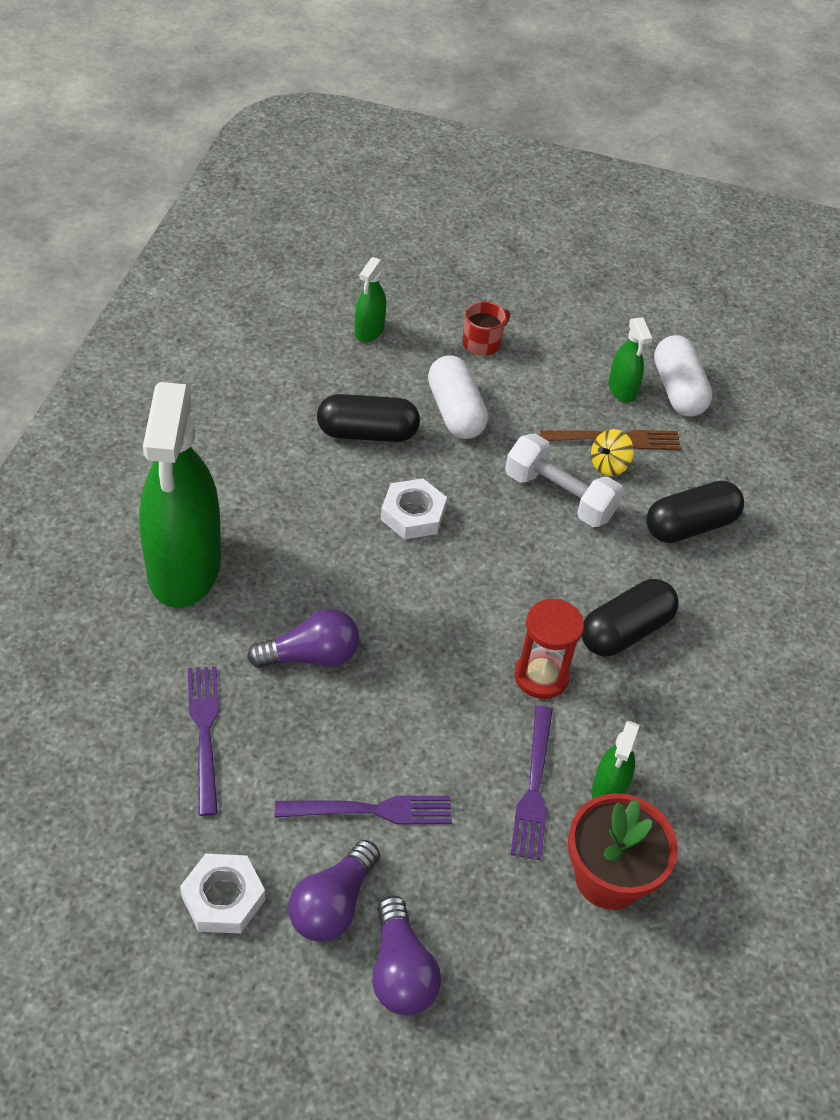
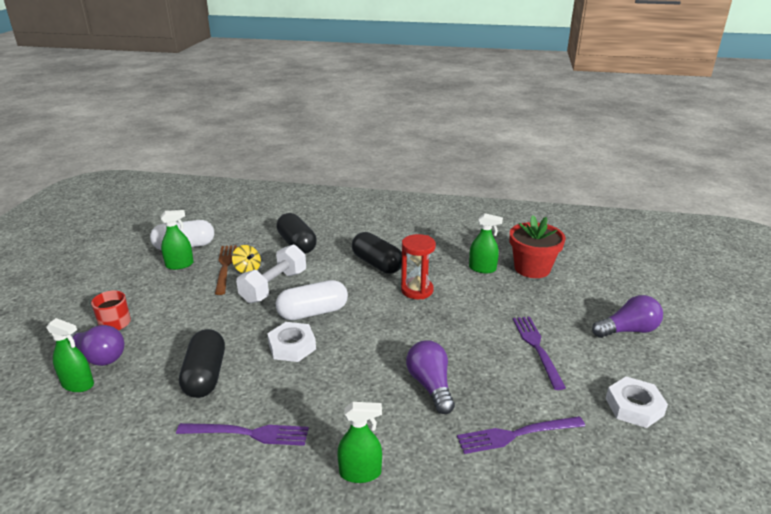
camera: 90 degrees left, 20 degrees down
green spray bottle [139,382,221,608] -> green spray bottle [337,402,382,483], size x0.43
purple light bulb [288,840,380,942] -> purple light bulb moved to [71,325,125,366]
white capsule [428,355,488,439] -> white capsule moved to [276,280,348,320]
purple fork [511,705,553,860] -> purple fork moved to [176,423,309,446]

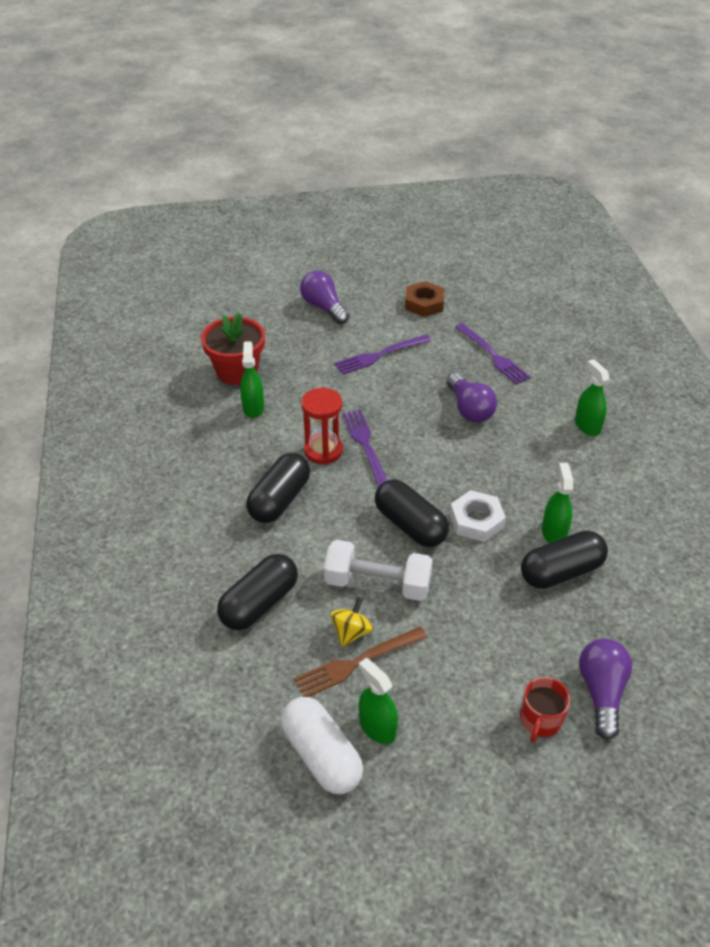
camera: 110 degrees left, 15 degrees up
green spray bottle [46,318,94,392] -> green spray bottle moved to [542,463,573,543]
purple fork [176,423,309,446] -> purple fork moved to [342,409,388,487]
white capsule [276,280,348,320] -> black capsule [375,479,449,547]
purple light bulb [406,340,455,414] -> purple light bulb turned 75 degrees counterclockwise [447,373,497,423]
white nut [606,376,668,428] -> brown nut [405,281,445,317]

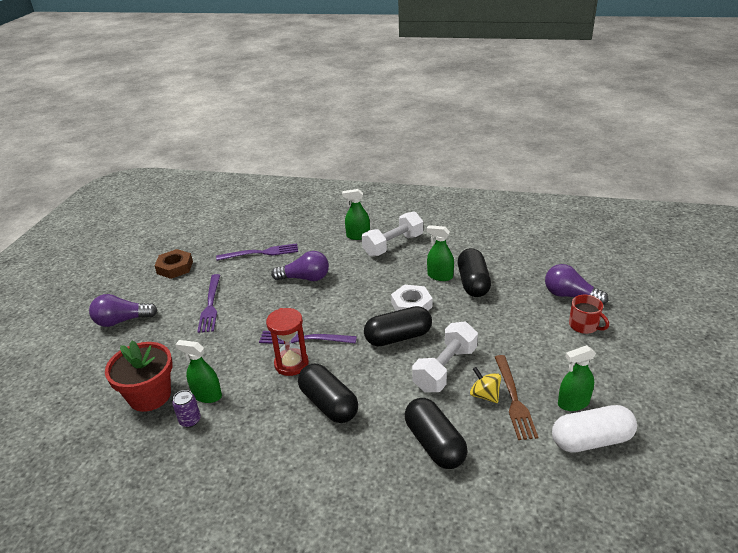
camera: 65 degrees left, 10 degrees down
none -> purple can [172,390,201,428]
none -> white dumbbell [362,211,423,257]

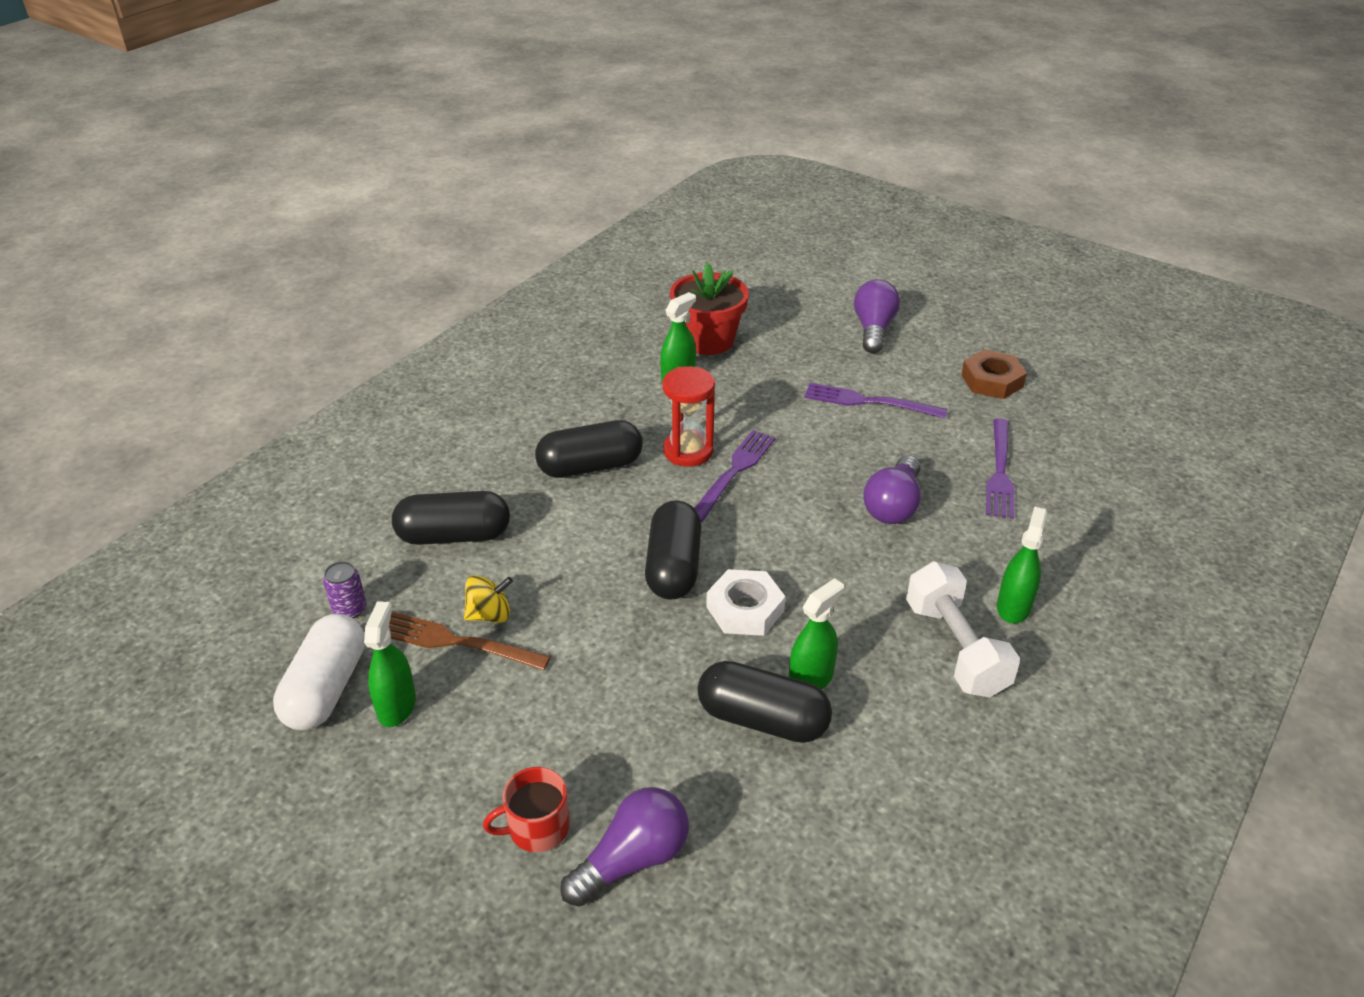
camera: 110 degrees right, 5 degrees up
purple can [172,390,201,428] -> purple can moved to [323,561,366,619]
white dumbbell [412,322,478,392] -> none

